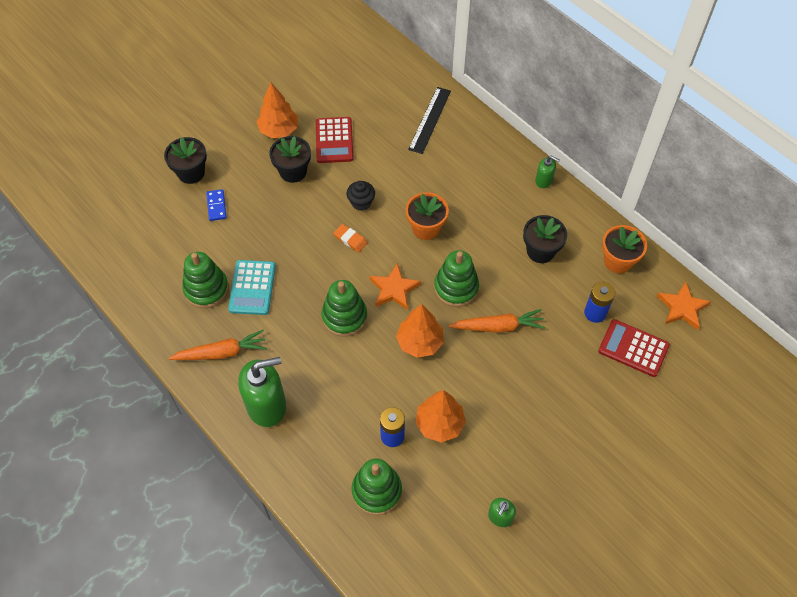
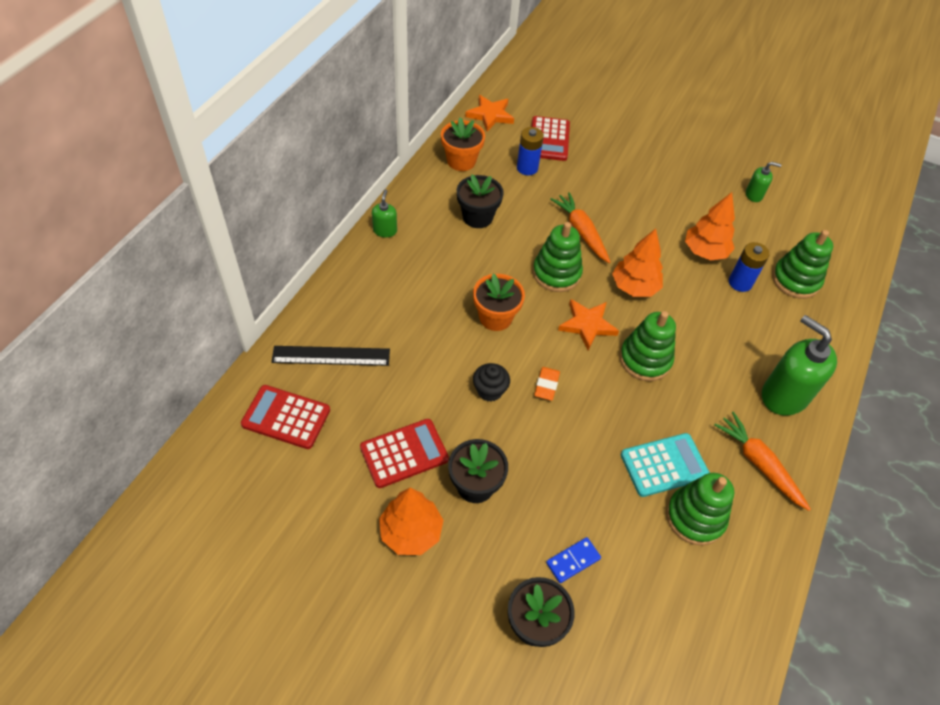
camera: 115 degrees left, 5 degrees down
none -> red calculator [241,385,330,449]

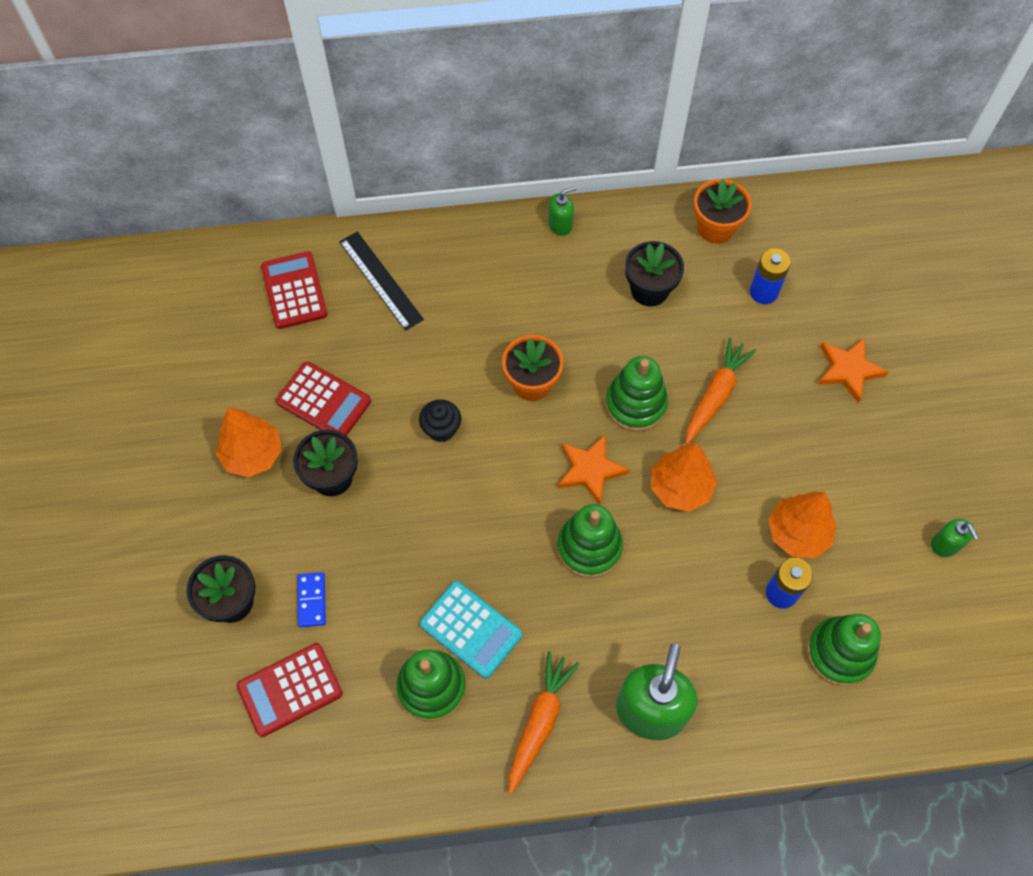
camera: 60 degrees right, 10 degrees up
orange star [465,95,514,132] -> orange star moved to [817,337,889,403]
red calculator [531,116,570,161] -> red calculator moved to [237,643,343,737]
orange eraser [534,367,560,401] -> none
blue domino [546,537,601,583] -> blue domino turned 60 degrees clockwise [297,572,326,627]

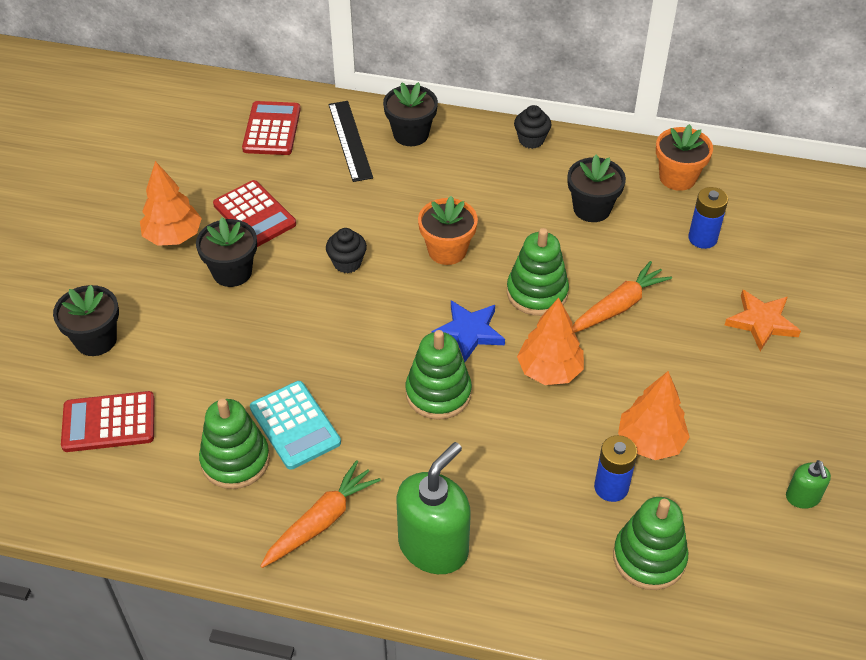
camera: 20 degrees right, 15 degrees down
blue domino [297,572,326,627] -> none
green soap dispenser [548,186,576,236] -> black cupcake [514,105,552,149]
orange star [558,434,630,505] -> blue star [431,300,505,362]
none -> black flower pot [383,82,438,146]

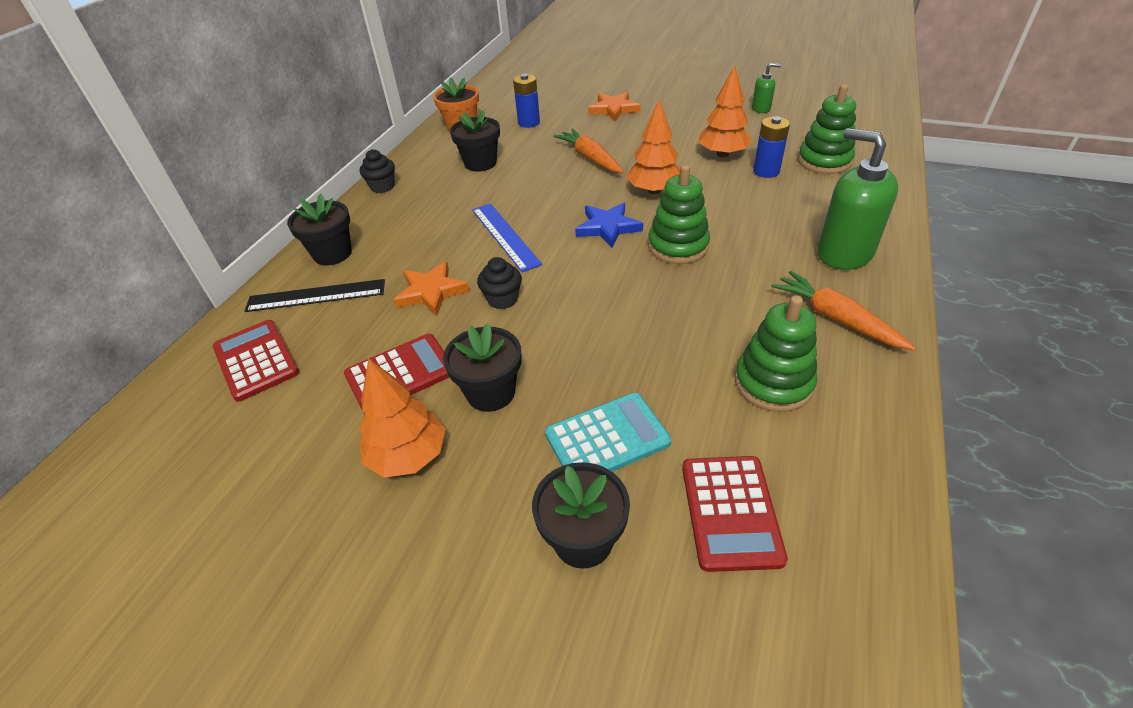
camera: 80 degrees left, 5 degrees down
red calculator [242,101,301,155] -> red calculator turned 45 degrees clockwise [213,320,299,402]
turquoise calculator [250,381,341,470] -> turquoise calculator moved to [545,392,671,472]
orange flower pot [418,196,478,265] -> blue ruler [472,204,542,272]
green stacking toy [507,228,569,316] -> none
none -> orange star [393,261,469,316]

